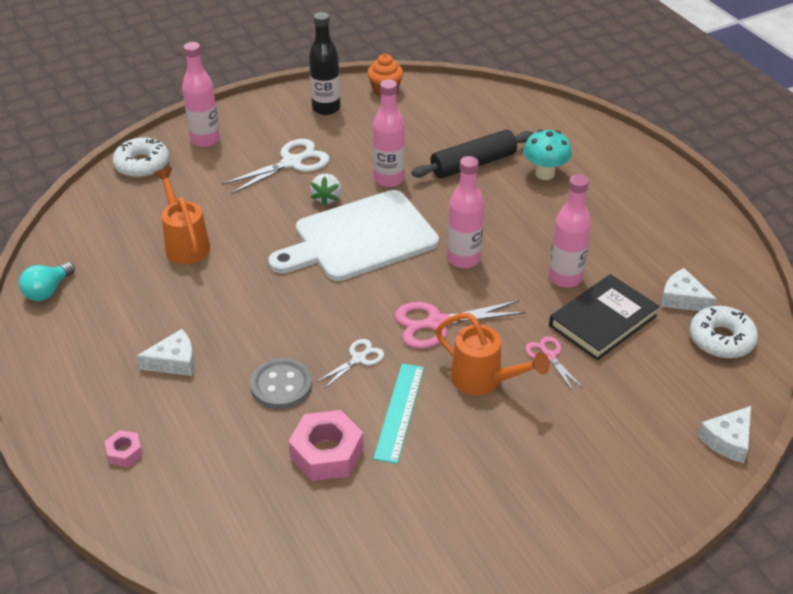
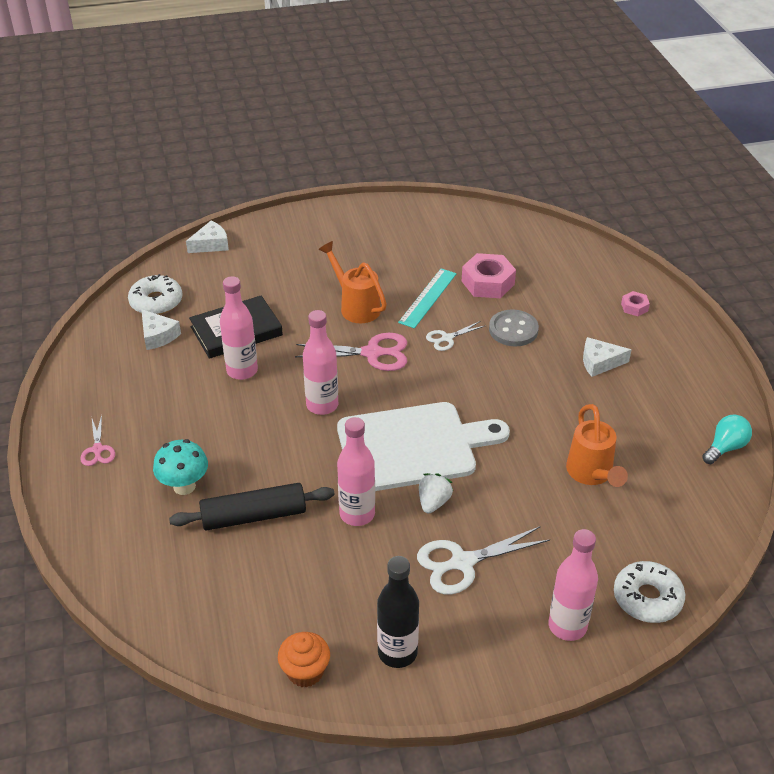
camera: 165 degrees left, 0 degrees up
pink scissors [525,336,583,392] -> pink scissors moved to [80,415,115,466]

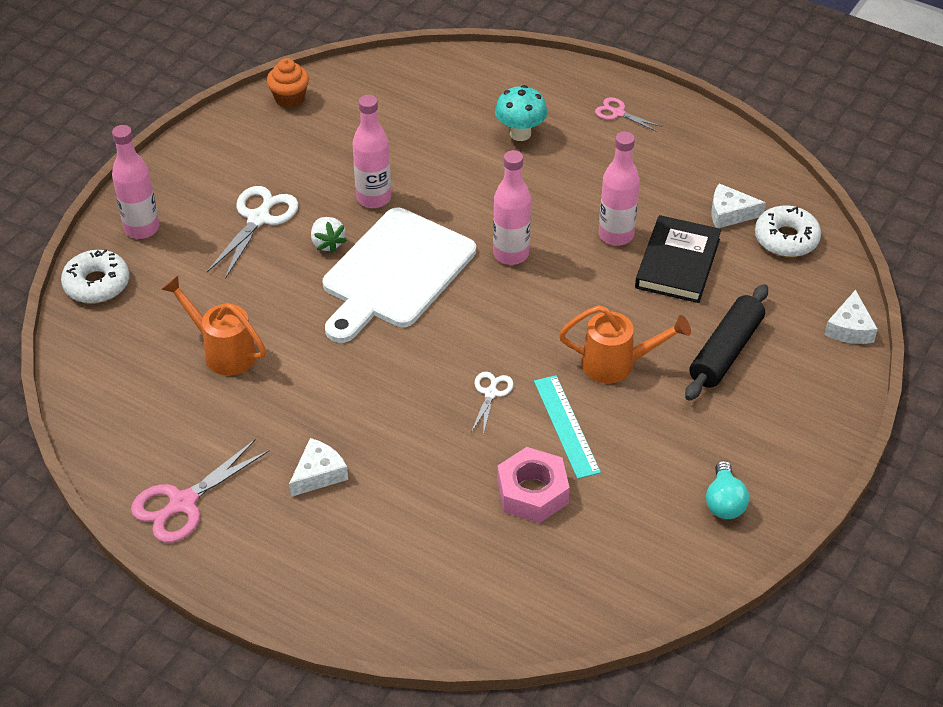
camera: 135 degrees right, 5 degrees up
black rolling pin [169,483,335,531] -> black rolling pin moved to [685,284,768,401]
pink scissors [295,333,407,371] -> pink scissors moved to [131,439,269,543]
black bottle [377,556,419,668] -> none
grey button [489,309,539,346] -> none
pink nut [621,291,650,316] -> none
turquoise light bulb [702,415,752,464] -> turquoise light bulb moved to [706,461,749,519]

